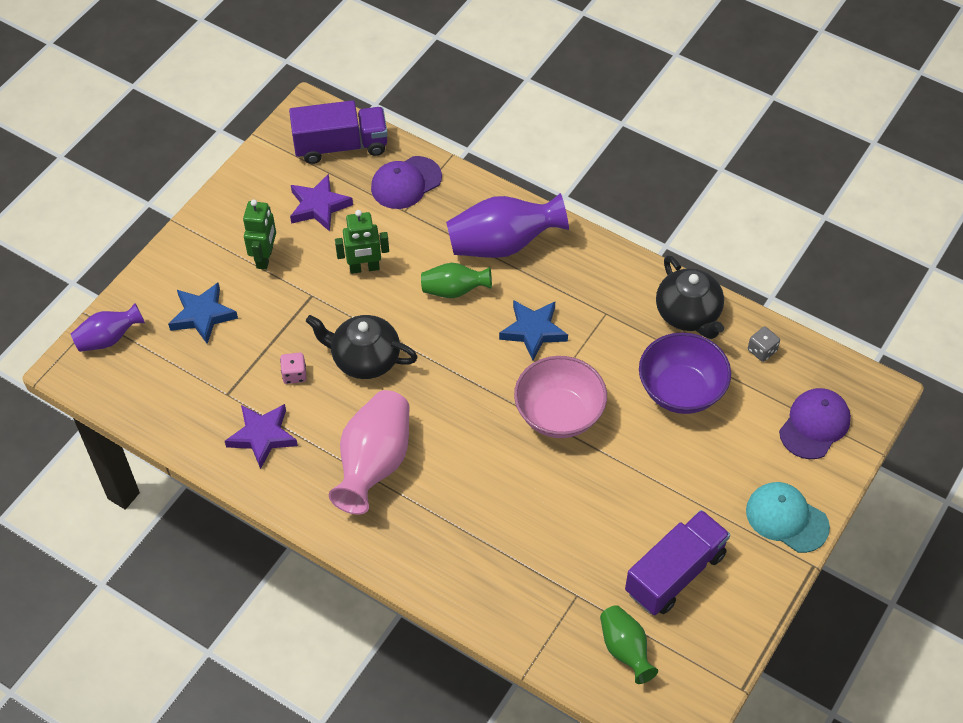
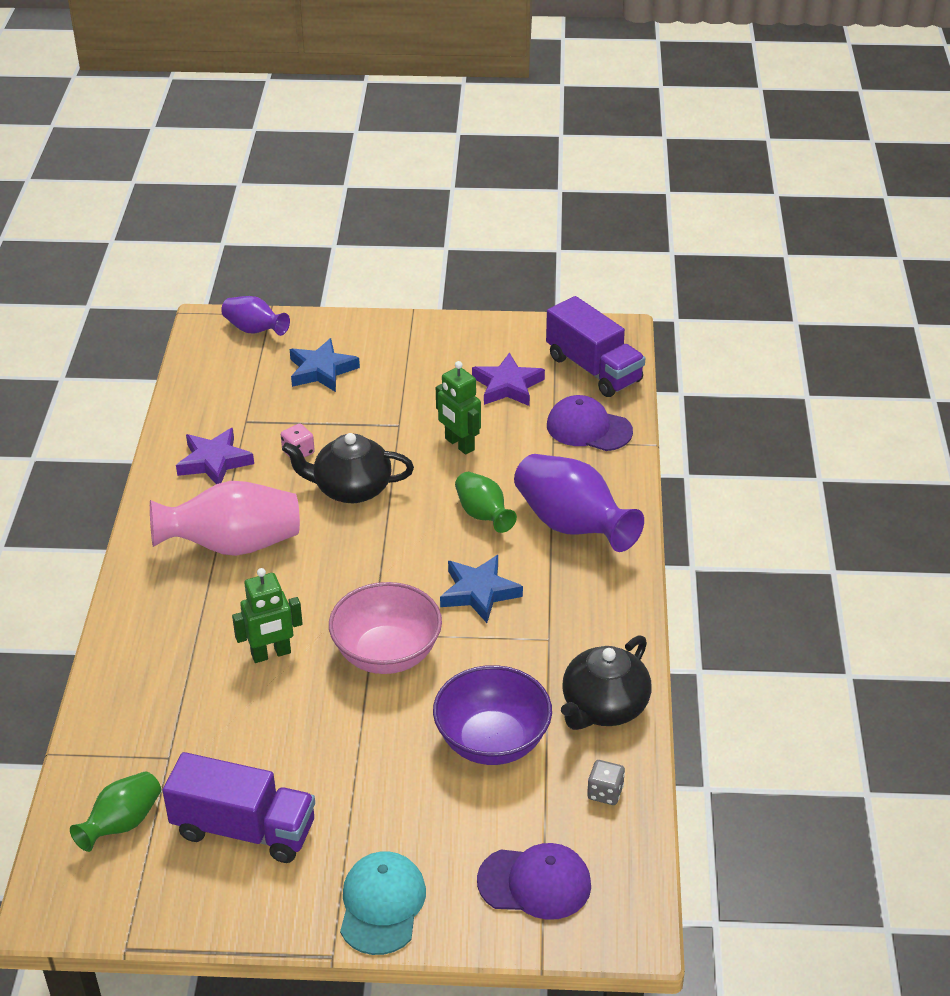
camera: 60 degrees right, 15 degrees down
green robot [243,200,276,270] -> green robot moved to [232,568,303,663]
black teapot [306,315,418,379] -> black teapot turned 75 degrees counterclockwise [282,433,414,503]

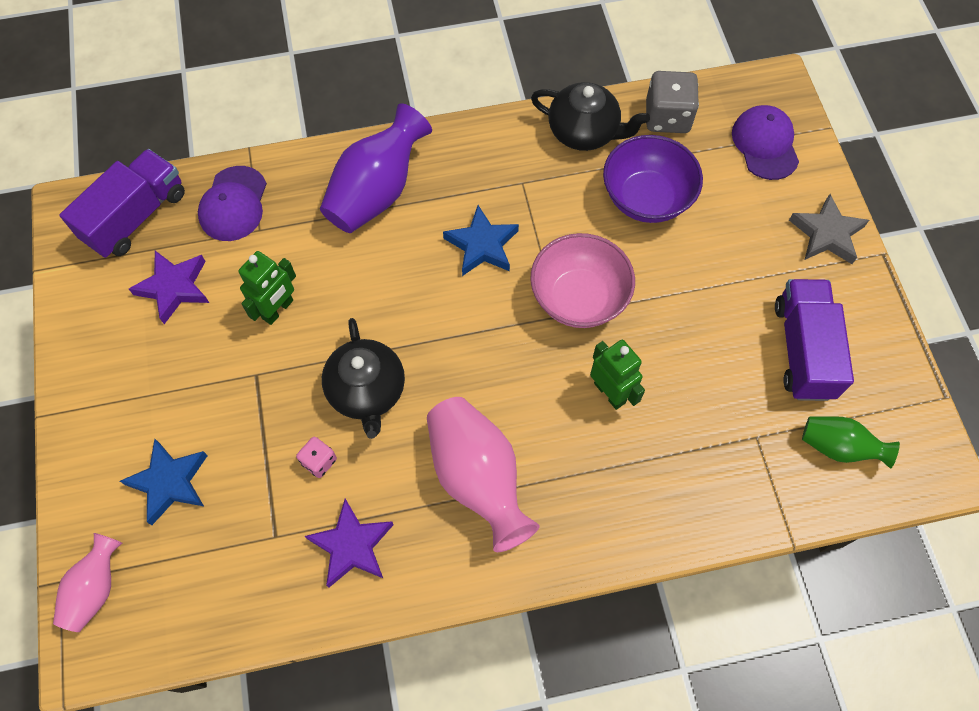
camera: 105 degrees left, 25 degrees up
purple vase [221,296,290,336] -> pink vase [53,533,122,632]
turquoise cap [340,852,426,955] -> grey star [789,194,869,264]
green vase [455,472,517,533] -> none
grey dice [587,760,625,805] -> grey dice [646,71,699,133], size x1.87

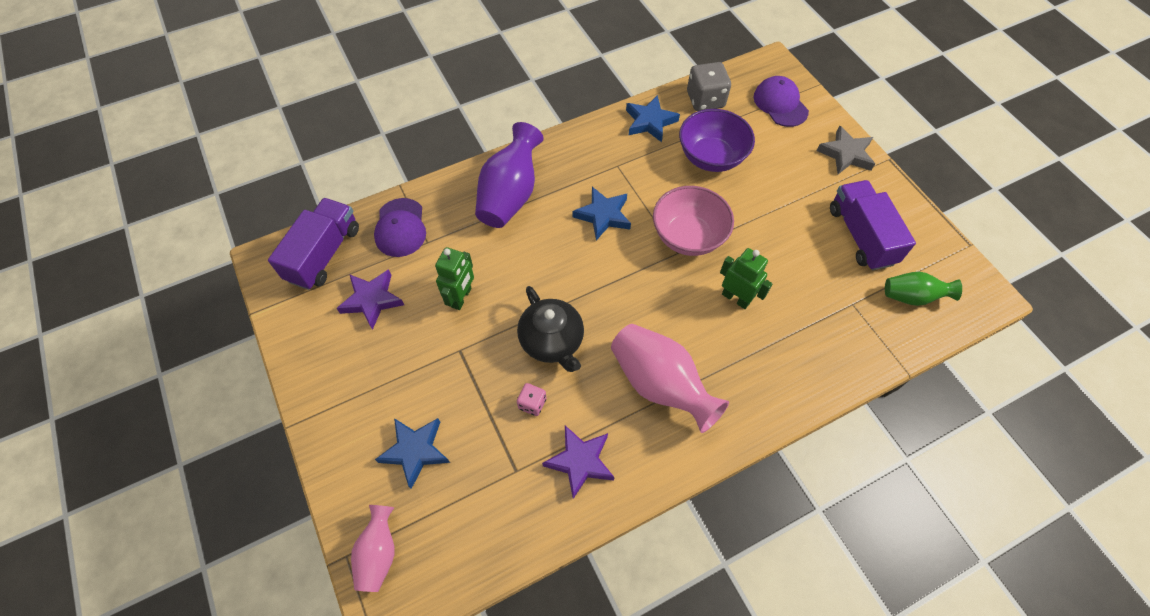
camera: 15 degrees left, 5 degrees down
black teapot [531,82,650,151] -> blue star [626,95,680,142]

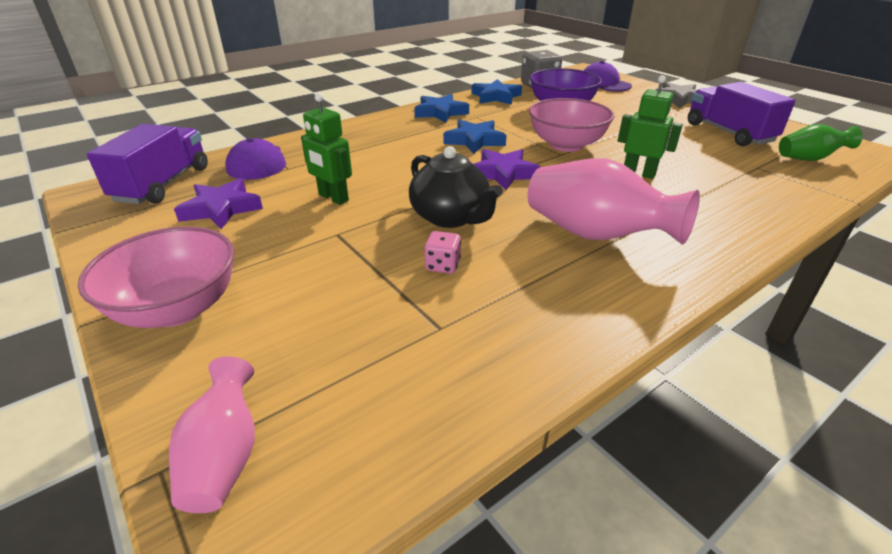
camera: 10 degrees left, 25 degrees down
blue star [375,418,450,489] -> blue star moved to [414,94,469,123]
green robot [435,247,474,310] -> green robot turned 120 degrees clockwise [301,93,352,205]
purple vase [475,122,544,228] -> none
purple star [542,426,615,499] -> purple star moved to [473,149,540,190]
none -> pink bowl [78,226,234,328]

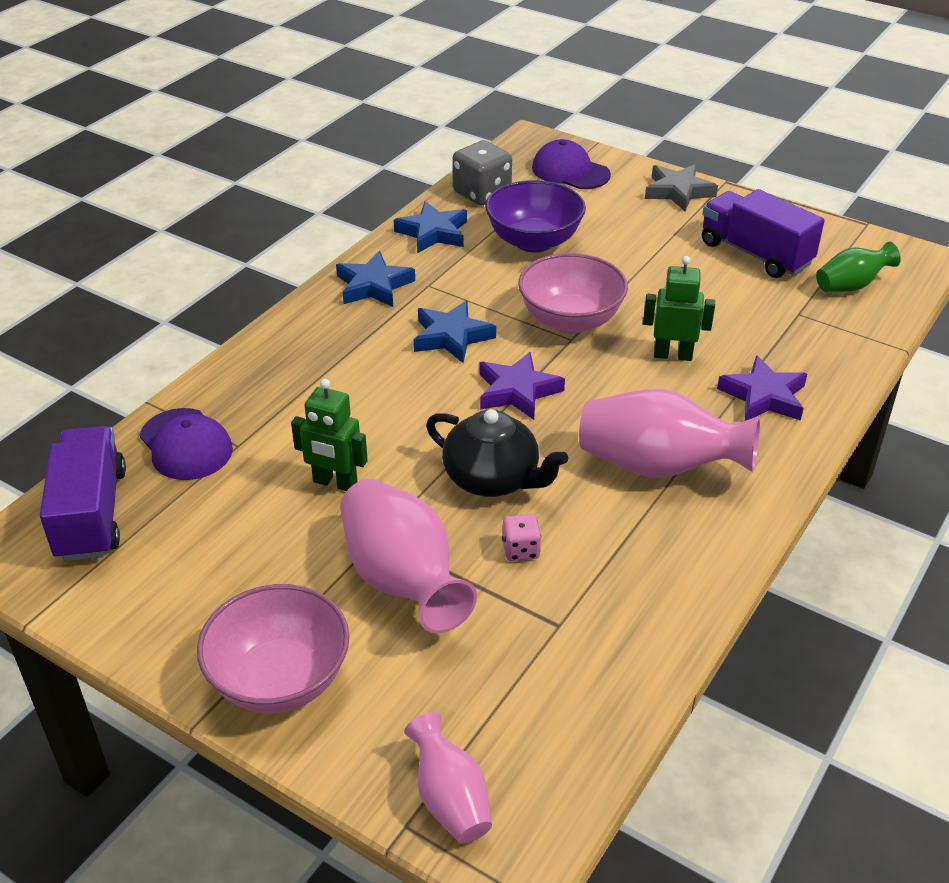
camera: 20 degrees left, 5 degrees up
purple star [174,178,263,229] -> purple star moved to [717,355,807,421]
none -> pink vase [340,479,477,633]

